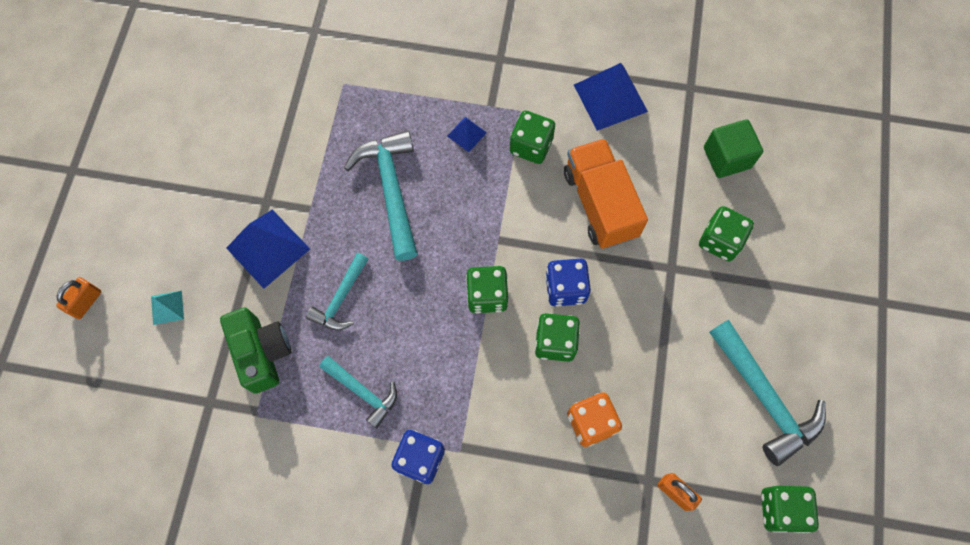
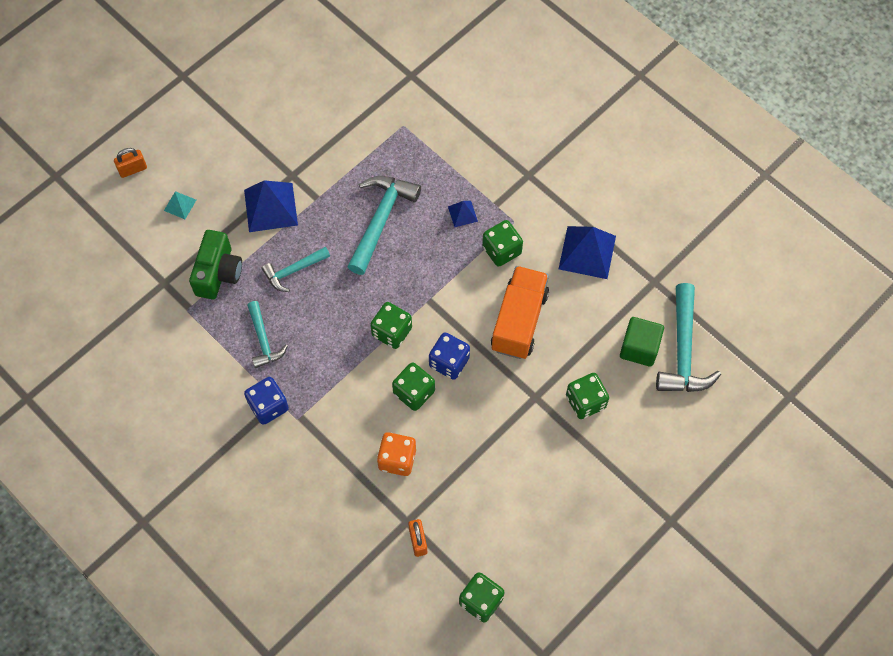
camera: 35 degrees right, 5 degrees down
turquoise hammer [709,320,826,466] -> turquoise hammer moved to [656,283,721,392]

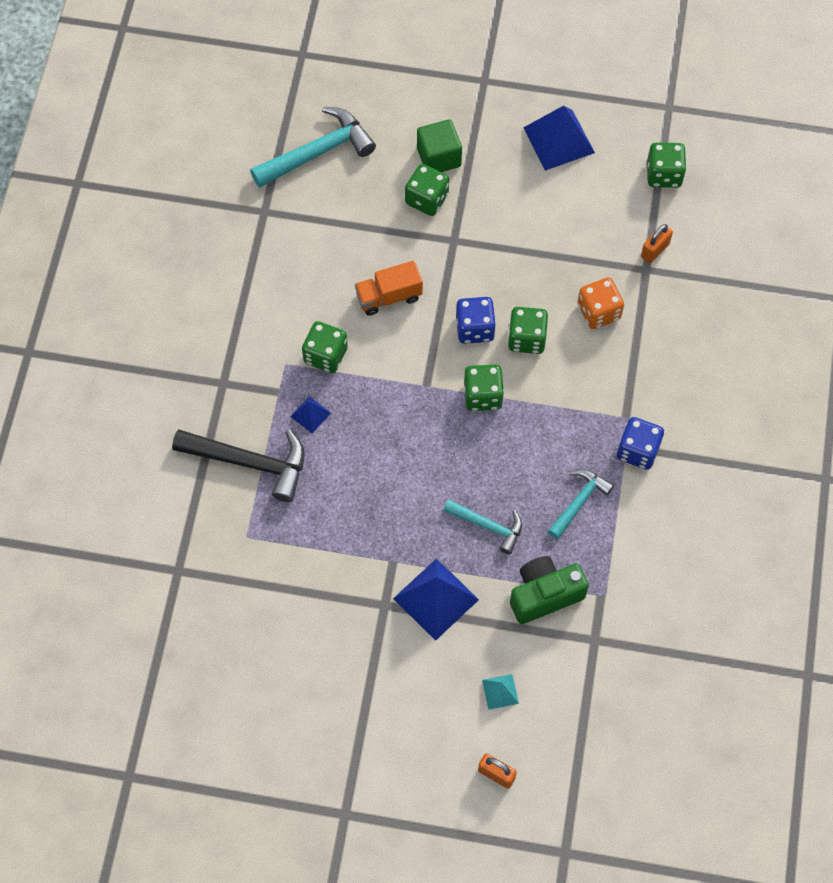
camera: 125 degrees left, 0 degrees up
turquoise hammer [347,176,421,275] -> none
orange truck [491,266,549,359] -> orange truck [355,261,423,316], size x0.65
blue pyramid [559,226,616,279] -> blue pyramid moved to [523,106,595,171]
green cube [620,317,664,367] -> green cube moved to [417,119,462,172]
none -> black hammer [172,429,305,502]

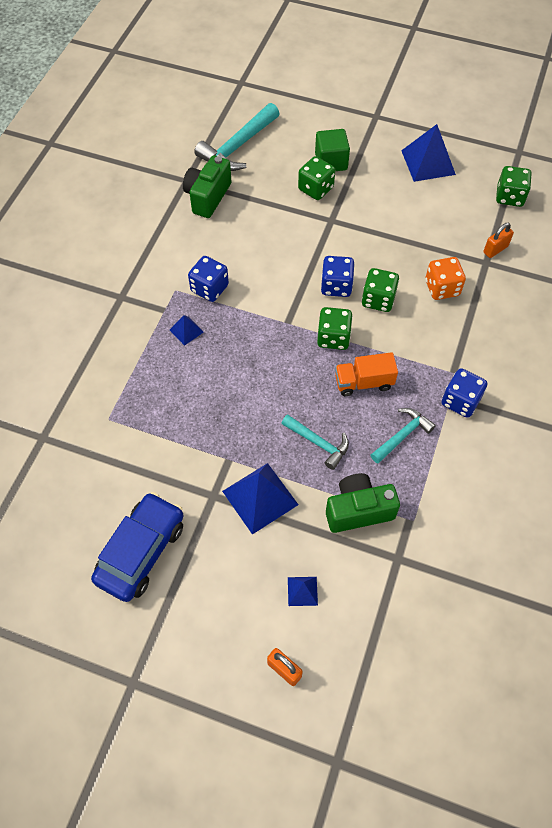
camera: 10 degrees right, 5 degrees down
black hammer [172,429,305,502] -> none
turquoise hammer [250,107,376,188] -> turquoise hammer turned 150 degrees clockwise [194,103,280,171]
green dice [302,321,348,373] -> blue dice [188,256,229,302]
orange truck [355,261,423,316] -> orange truck moved to [335,352,398,396]
turquoise pyramid [482,674,519,710] -> blue pyramid [288,577,318,606]
none -> blue car [91,492,184,602]
none -> green camera [183,155,232,218]

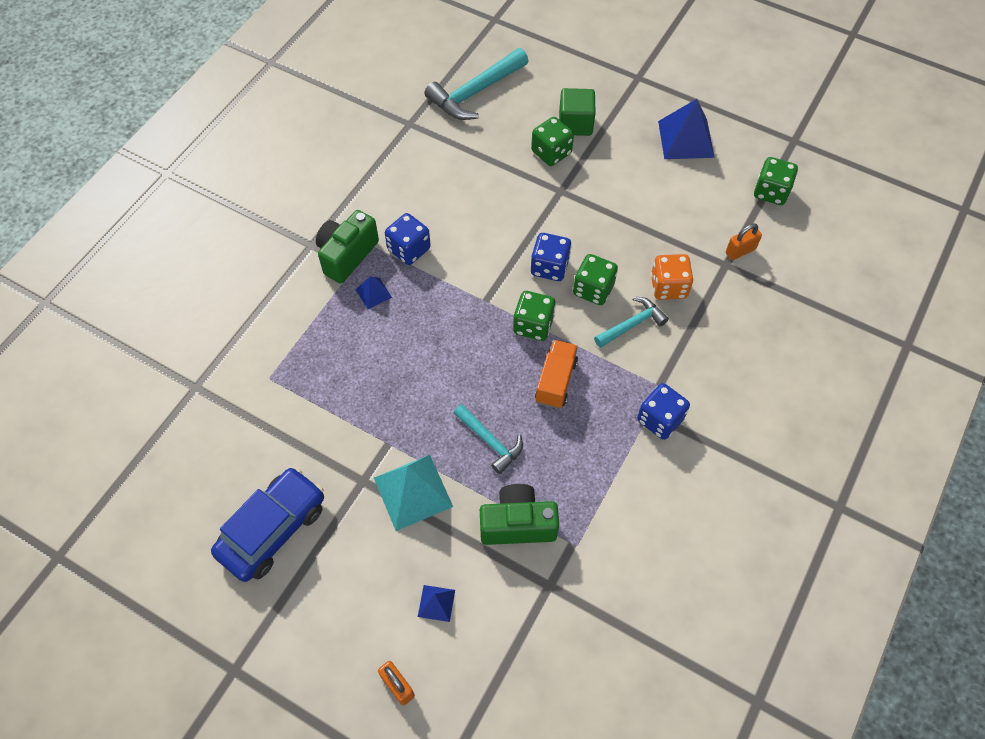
camera: 10 degrees right, 0 degrees up
green camera [183,155,232,218] -> green camera moved to [316,210,379,284]
blue pyramid [222,463,299,535] -> turquoise pyramid [374,455,453,531]
orange truck [335,352,398,396] -> orange truck turned 105 degrees clockwise [535,340,578,408]
turquoise hammer [371,408,436,463] -> turquoise hammer moved to [594,297,669,348]

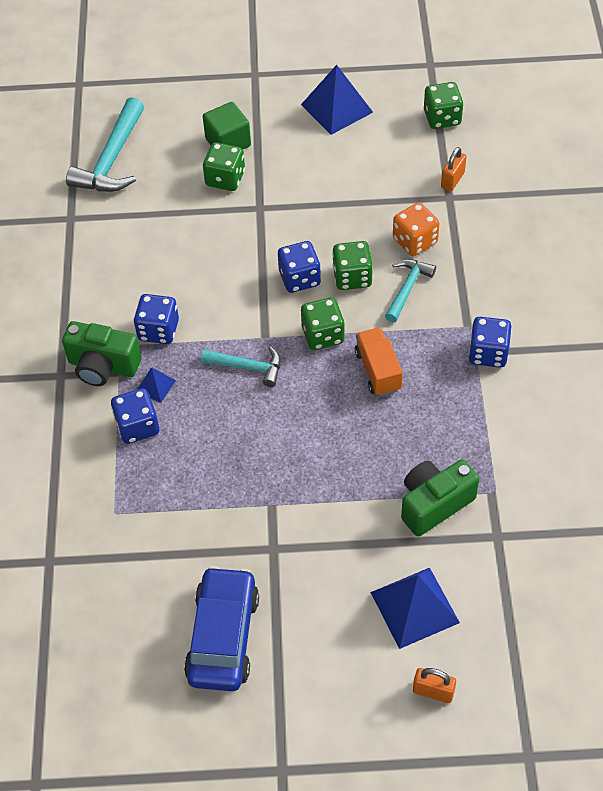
camera: 30 degrees left, 5 degrees down
green camera [316,210,379,284] -> green camera turned 75 degrees counterclockwise [62,321,142,386]
turquoise pyramid [374,455,453,531] -> none
blue pyramid [418,585,455,622] -> blue pyramid [370,568,460,649], size x2.00
turquoise hammer [454,404,523,474] -> turquoise hammer moved to [201,346,281,387]
none -> blue dice [111,388,159,444]

